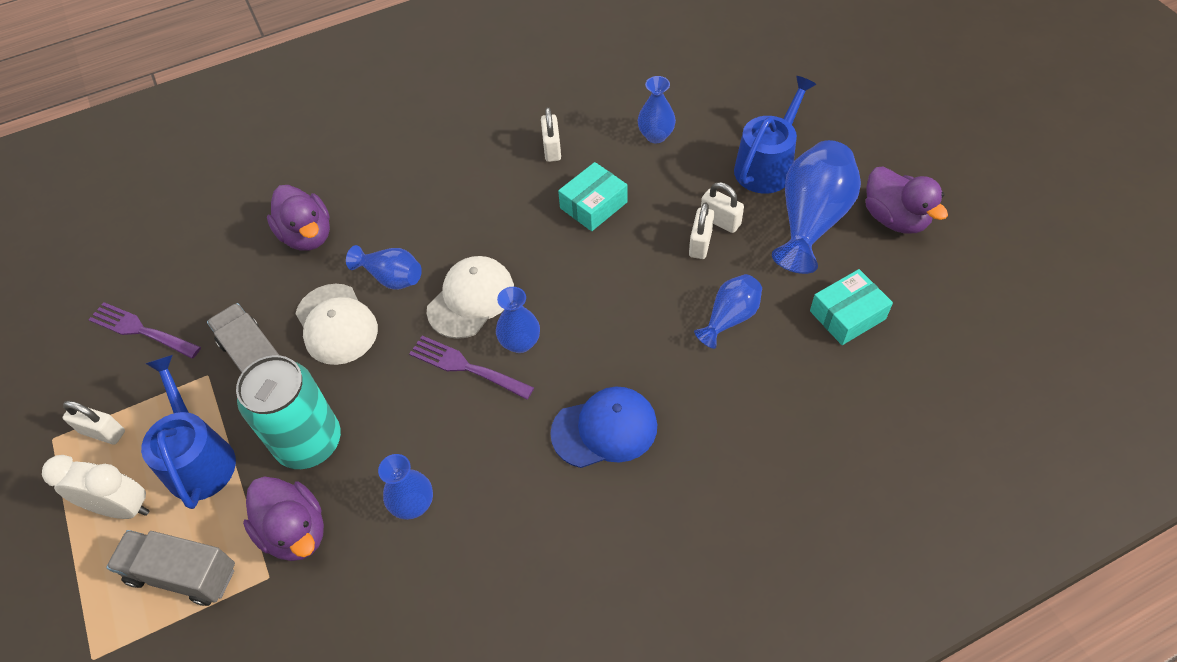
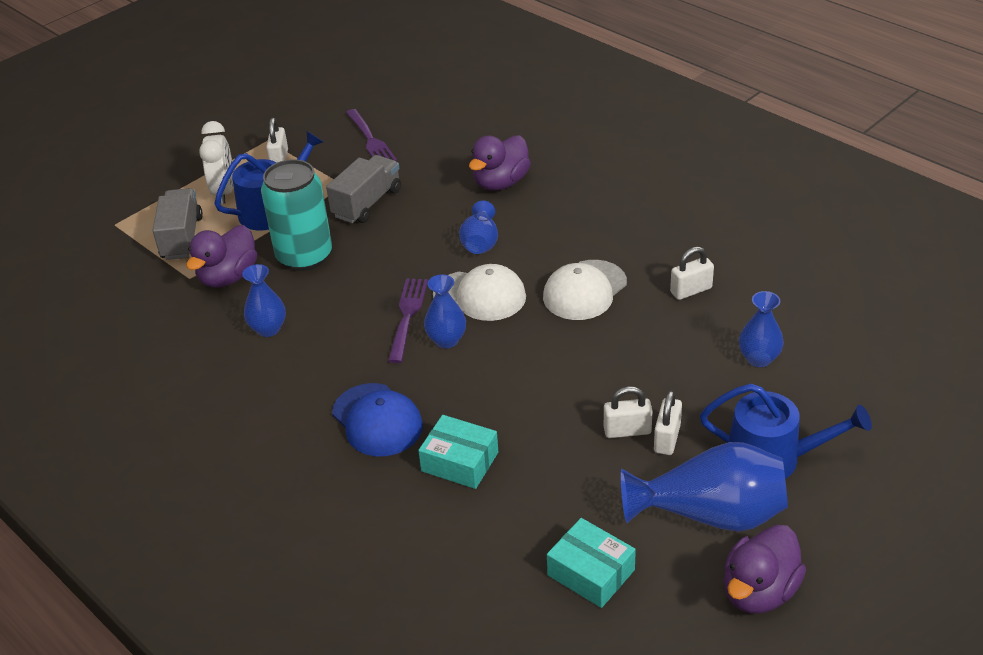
camera: 70 degrees right, 15 degrees down
purple fork [88,302,201,358] -> purple fork turned 150 degrees clockwise [346,109,397,161]
white cap [295,284,378,365] -> white cap moved to [543,260,627,320]
turquoise box [558,162,627,231] -> turquoise box moved to [418,415,498,489]
blue vase [694,274,762,349] -> none

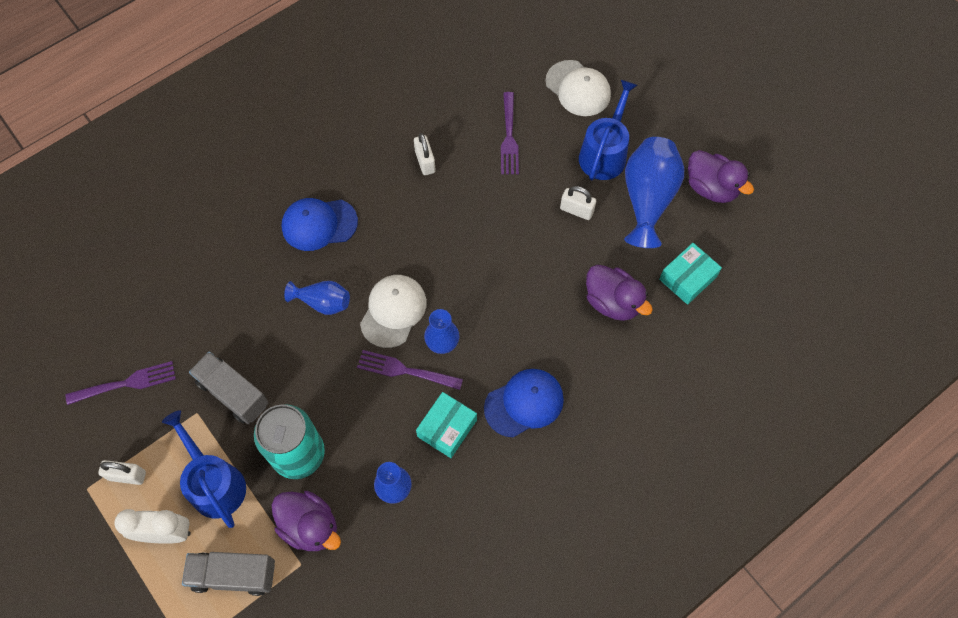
camera: 85 degrees left, 25 degrees up
turquoise box [418,415,498,489] -> turquoise box moved to [416,392,477,458]
purple duck [469,135,531,191] -> purple duck moved to [586,265,653,321]
white cap [543,260,627,320] -> white cap moved to [546,60,611,116]
white padlock [604,386,653,438] -> none
blue vase [739,291,784,367] -> purple fork [501,92,519,174]
none -> blue cap [282,198,358,251]

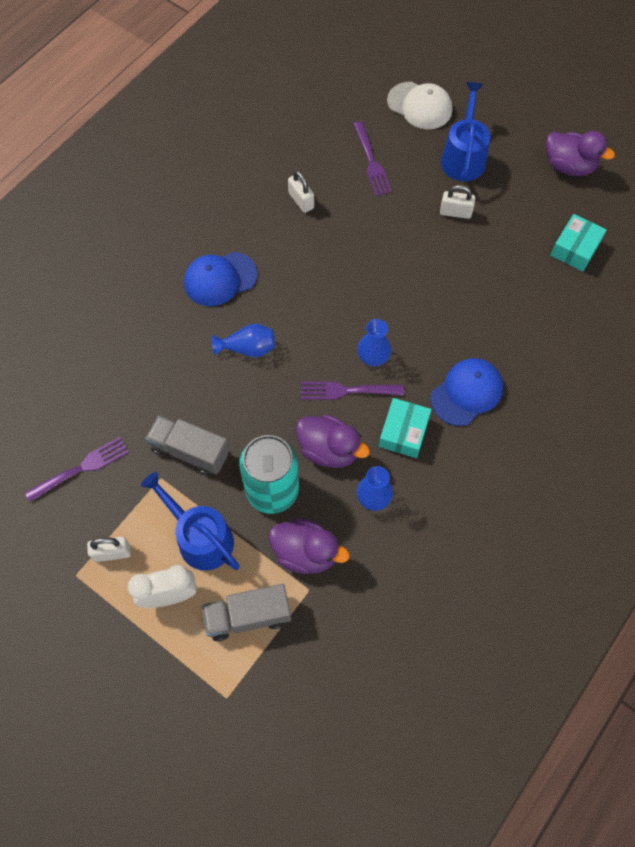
camera: 15 degrees left, 0 degrees up
white cap [360,275,427,348] -> none
purple duck [586,265,653,321] -> purple duck moved to [296,415,370,468]
blue vase [624,137,684,248] -> none

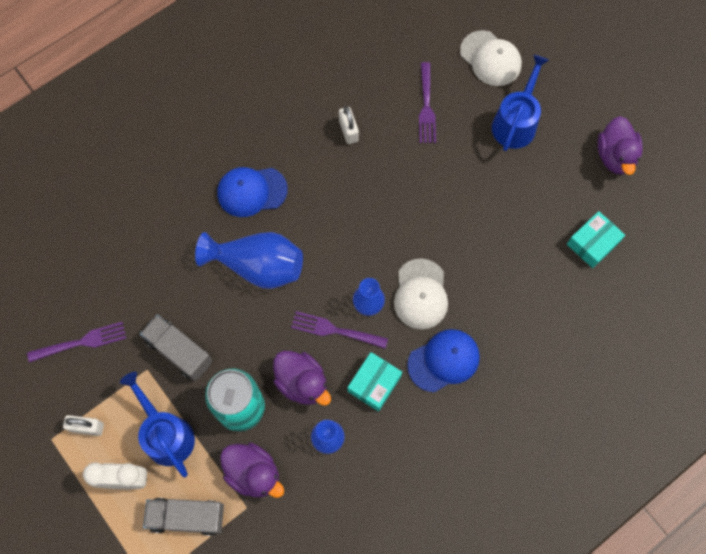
camera: 15 degrees right, 5 degrees up
blue vase [211,324,275,357] -> blue vase [195,232,303,289], size x1.78
white padlock [440,185,475,219] -> none
purple duck [546,131,615,176] -> purple duck turned 45 degrees clockwise [597,116,643,175]
none -> white cap [394,258,448,329]

